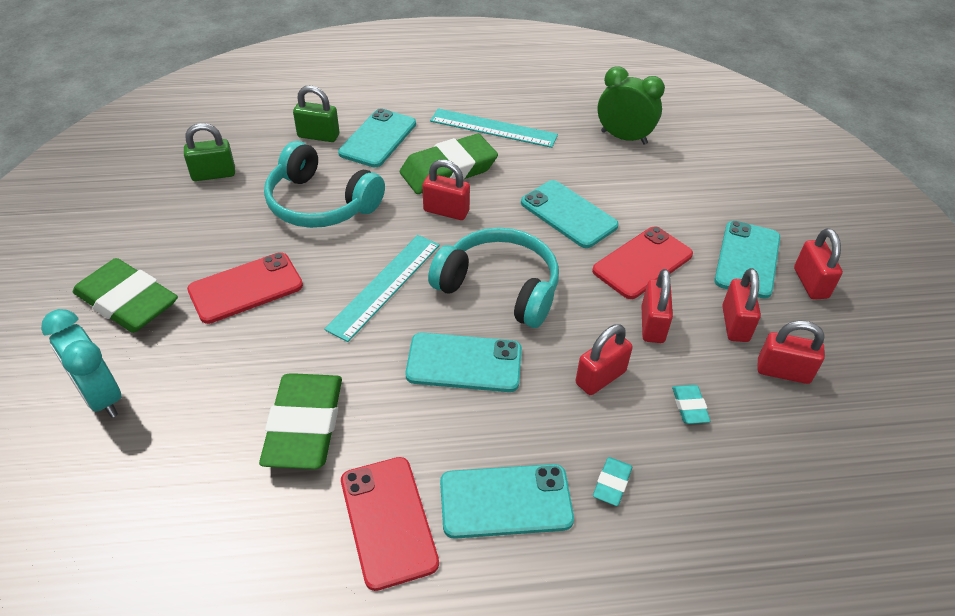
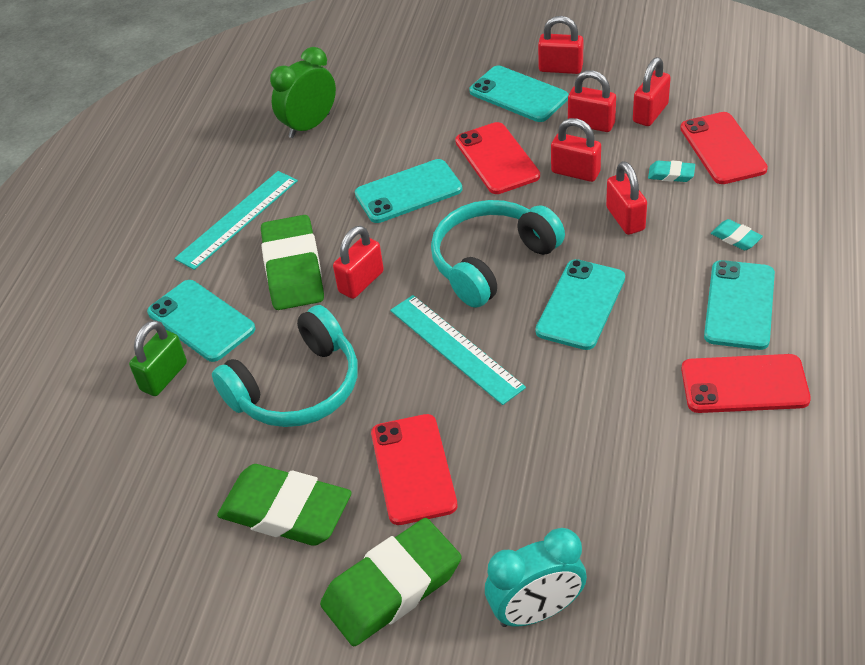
camera: 65 degrees left, 0 degrees up
green padlock [184,123,235,181] -> none
green eraser [259,373,342,469] -> green eraser moved to [217,464,352,546]
none -> red phone [680,112,768,184]

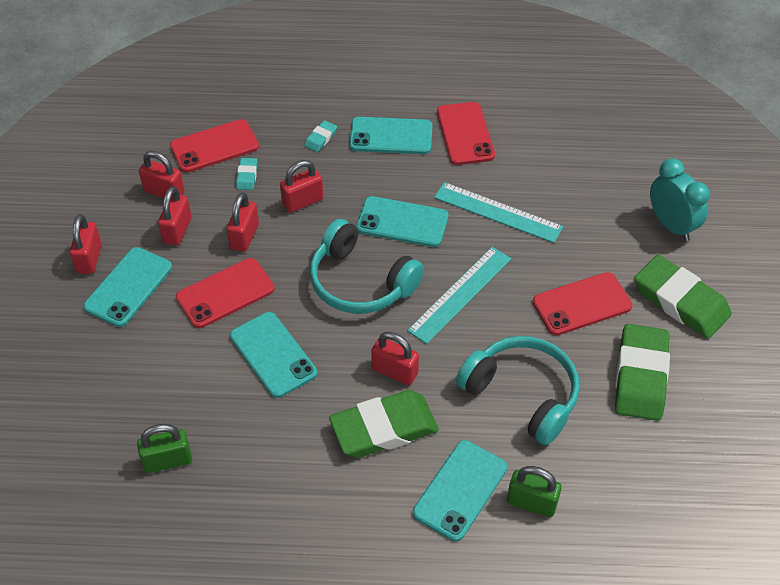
camera: 105 degrees left, 5 degrees up
turquoise ruler [174,171,298,270] -> turquoise ruler moved to [434,182,563,243]
green clock [270,47,336,138] -> green padlock [137,424,192,473]

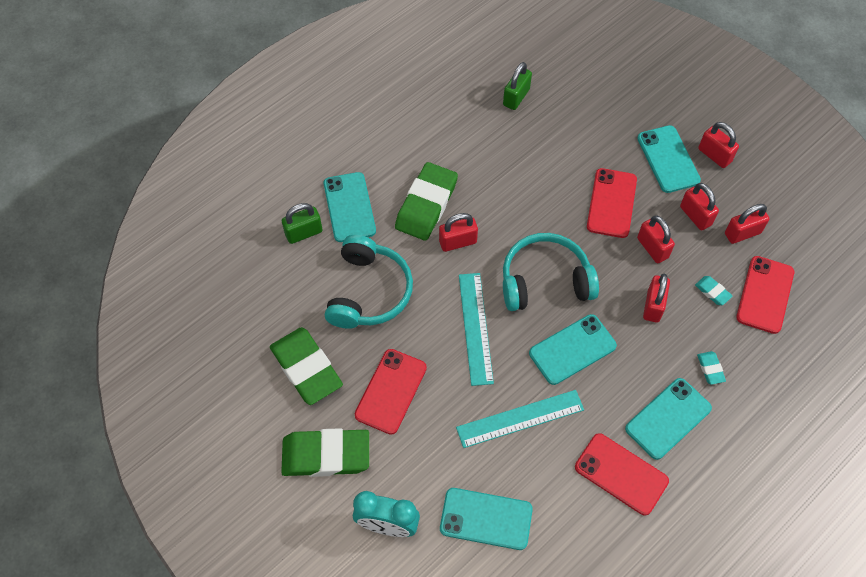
camera: 135 degrees right, 10 degrees up
turquoise phone [230,312,317,398] -> turquoise phone moved to [440,488,533,550]
turquoise headphones [456,336,579,445] -> turquoise headphones turned 75 degrees counterclockwise [325,235,413,329]

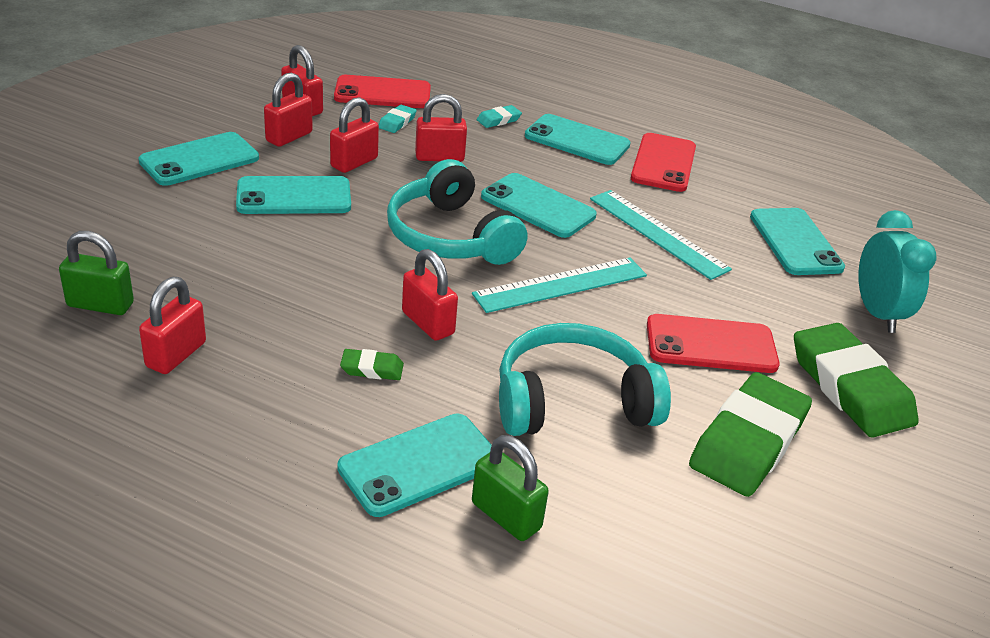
camera: 115 degrees left, 25 degrees down
green eraser [395,162,458,241] -> green eraser [340,349,404,380], size x0.43
red phone [587,168,637,238] -> turquoise phone [236,176,351,214]
red padlock [698,122,739,168] -> red padlock moved to [139,277,206,374]

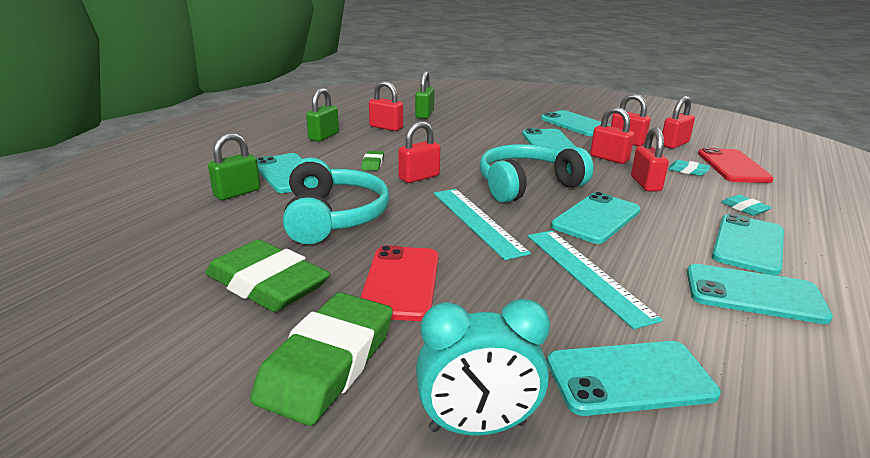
camera: 95 degrees right, 10 degrees down
turquoise ruler [590,190,732,280] -> turquoise ruler turned 75 degrees counterclockwise [528,231,663,329]
red phone [631,133,696,192] -> turquoise phone [687,264,833,324]
green eraser [794,323,919,438] -> green eraser turned 45 degrees counterclockwise [250,292,393,426]
none -> green padlock [306,88,339,142]

